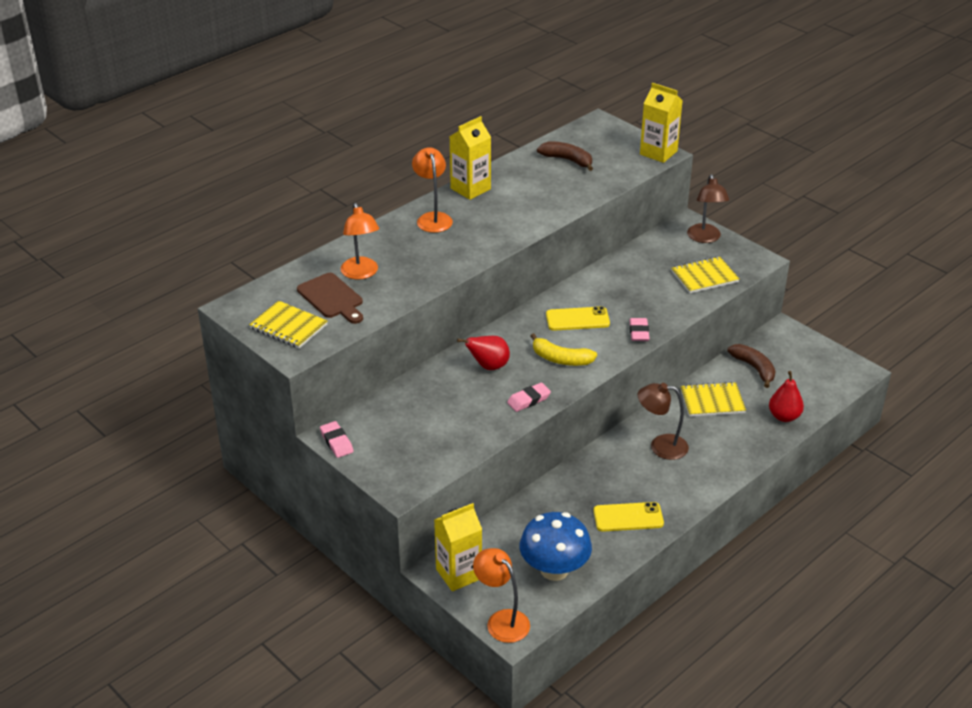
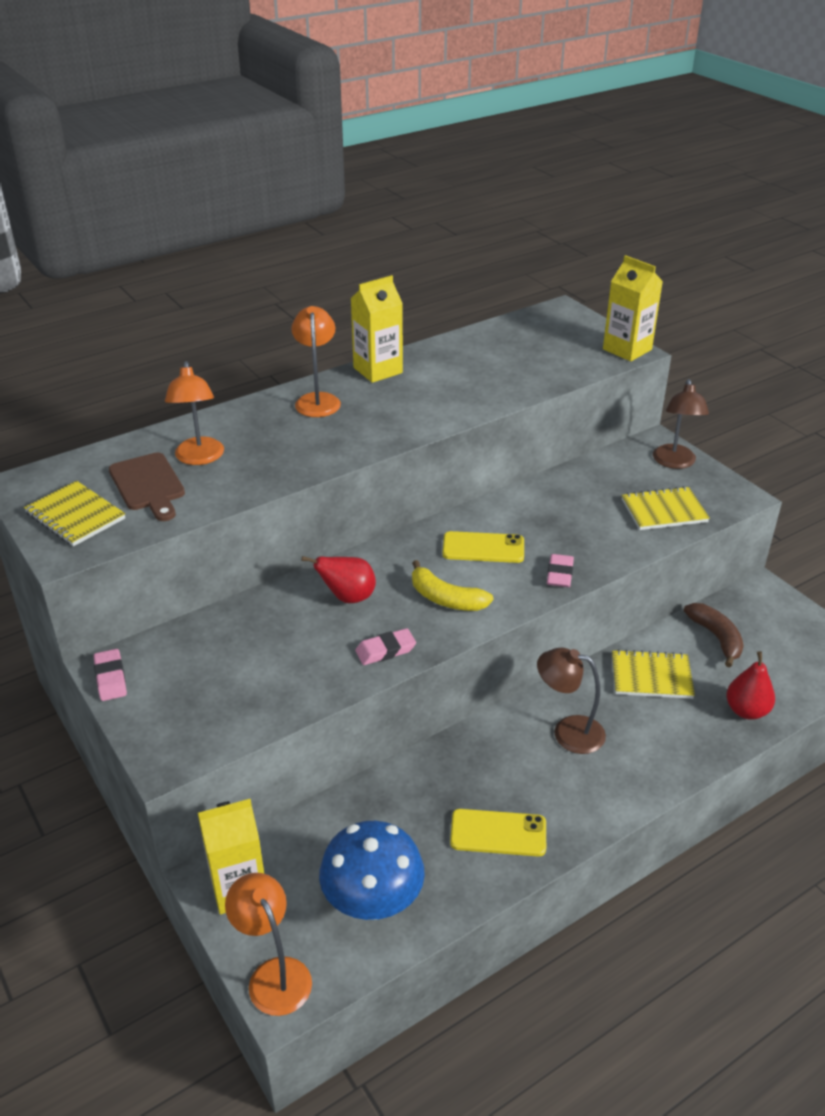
camera: 10 degrees right, 0 degrees up
brown banana [537,142,593,171] -> none

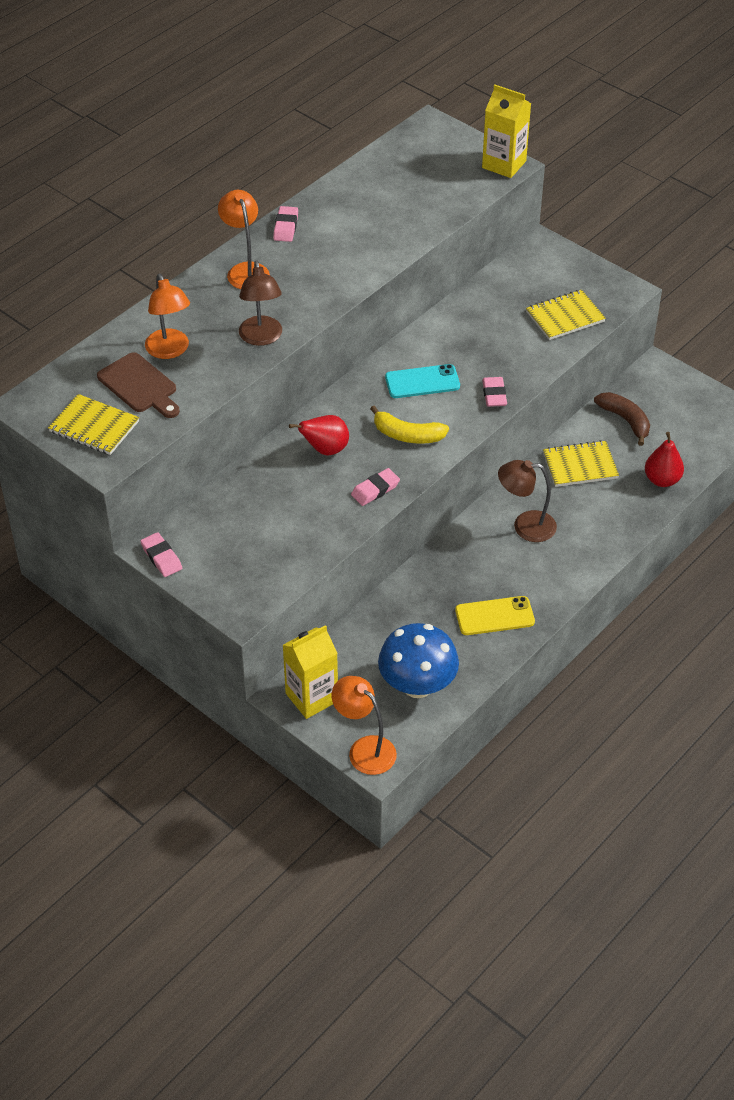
camera: 15 degrees left, 10 degrees up
yellow carton [351,275,403,383] -> pink eraser [273,206,298,242]
yellow phone [442,531,524,563] -> turquoise phone [385,364,460,398]
brown lamp [653,379,709,469] -> brown lamp moved to [239,260,282,346]

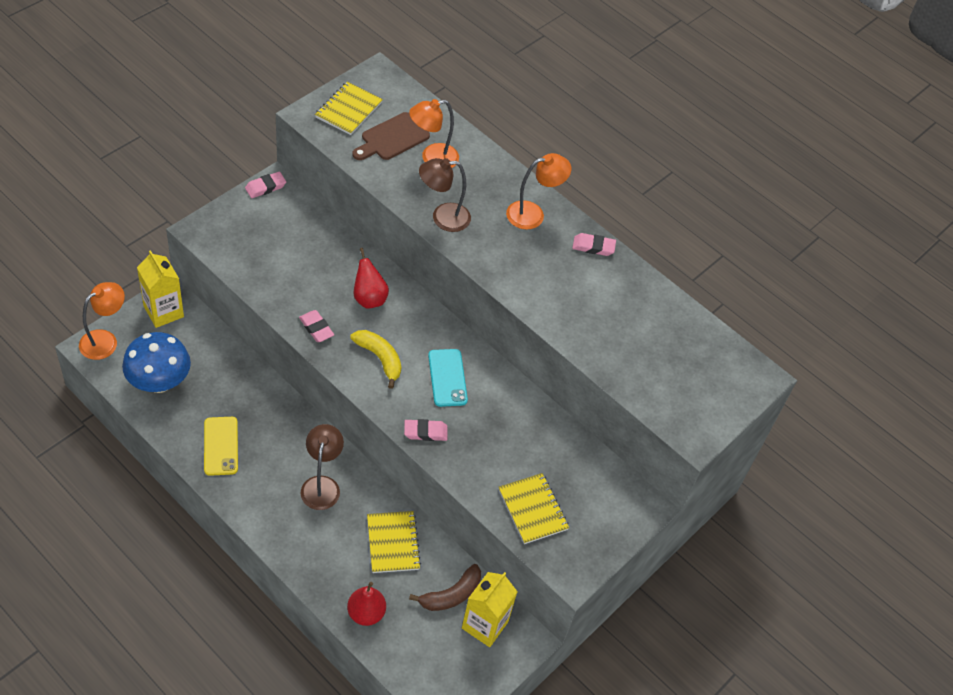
camera: 85 degrees right, 5 degrees up
yellow banana [370,406,449,444] -> yellow banana turned 120 degrees clockwise [350,330,401,389]
yellow carton [482,85,531,178] -> yellow carton moved to [462,572,518,647]

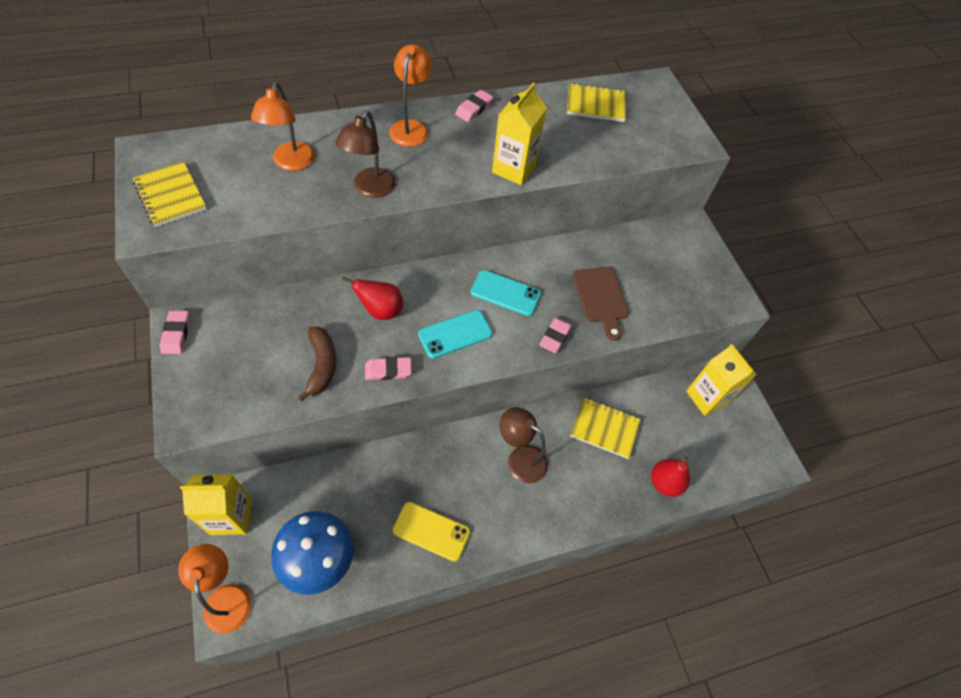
camera: 60 degrees left, 5 degrees up
yellow banana [350,330,401,389] -> turquoise phone [418,310,492,359]
brown cutting board [352,112,430,160] -> brown cutting board moved to [573,267,629,341]
brown banana [409,564,481,611] -> brown banana moved to [298,327,336,401]
yellow notebook [498,473,569,544] -> yellow notebook moved to [567,83,626,122]
none -> yellow carton [492,83,547,185]

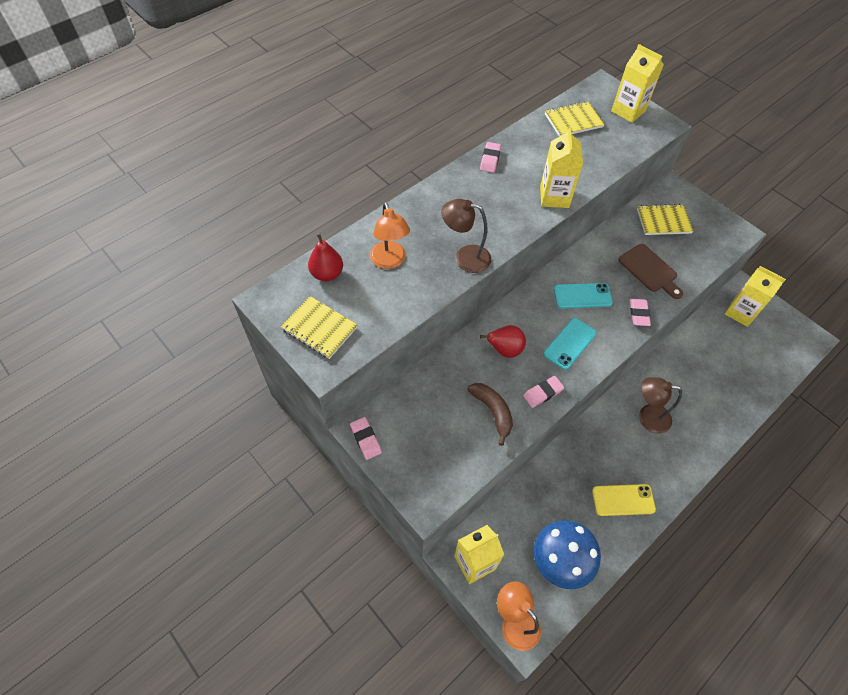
camera: 20 degrees left, 0 degrees up
brown lamp [335,111,396,198] -> brown lamp turned 105 degrees clockwise [441,199,491,273]
orange lamp [389,44,433,147] -> none
yellow notebook [570,397,641,459] -> yellow notebook moved to [637,204,694,235]
red pear [651,456,690,497] -> red pear moved to [308,233,343,281]
none -> yellow carton [611,44,664,123]

